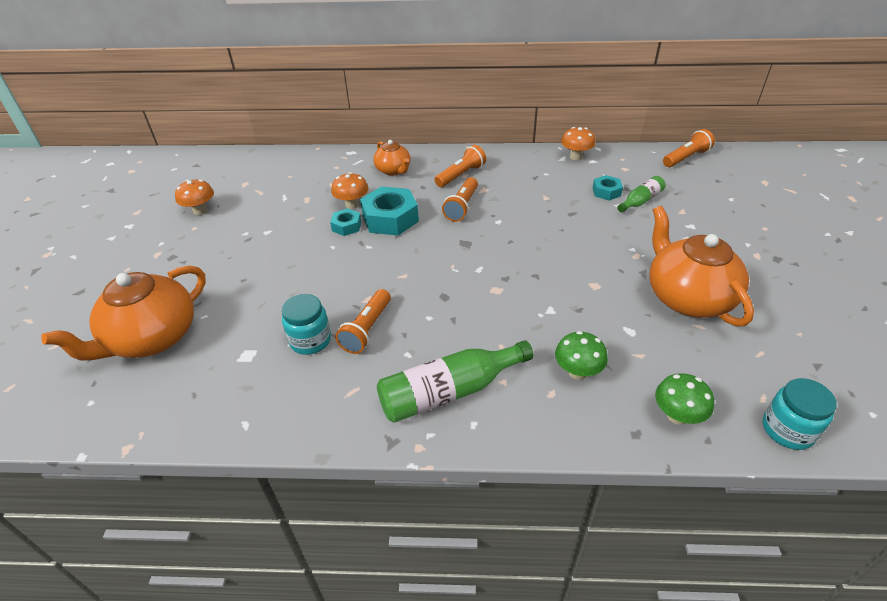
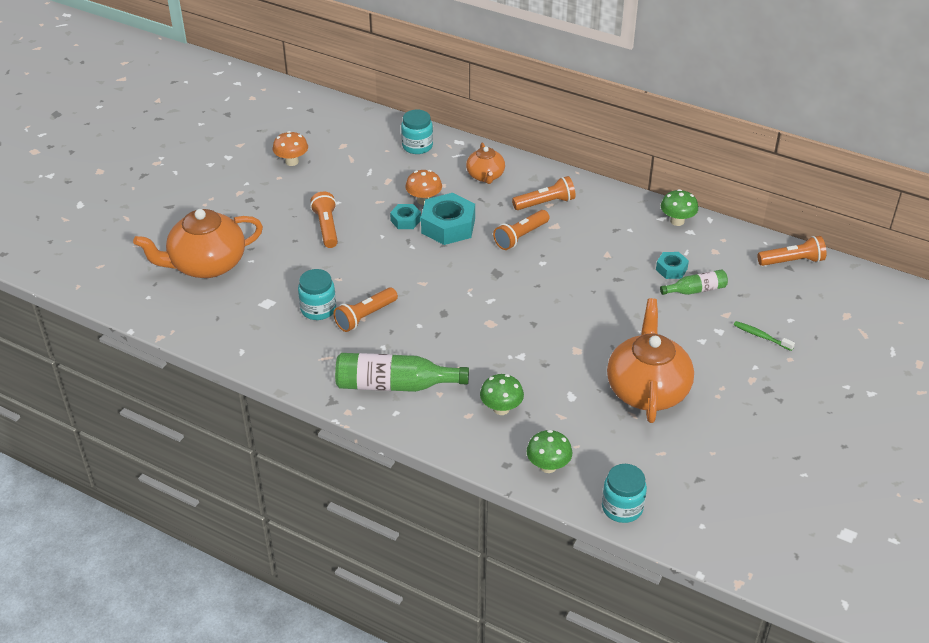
camera: 25 degrees right, 0 degrees up
orange mushroom [561,127,596,160] -> green mushroom [661,189,698,226]
none -> orange flashlight [310,192,338,248]
none -> turquoise jar [401,110,433,154]
none -> green toothbrush [734,321,795,351]

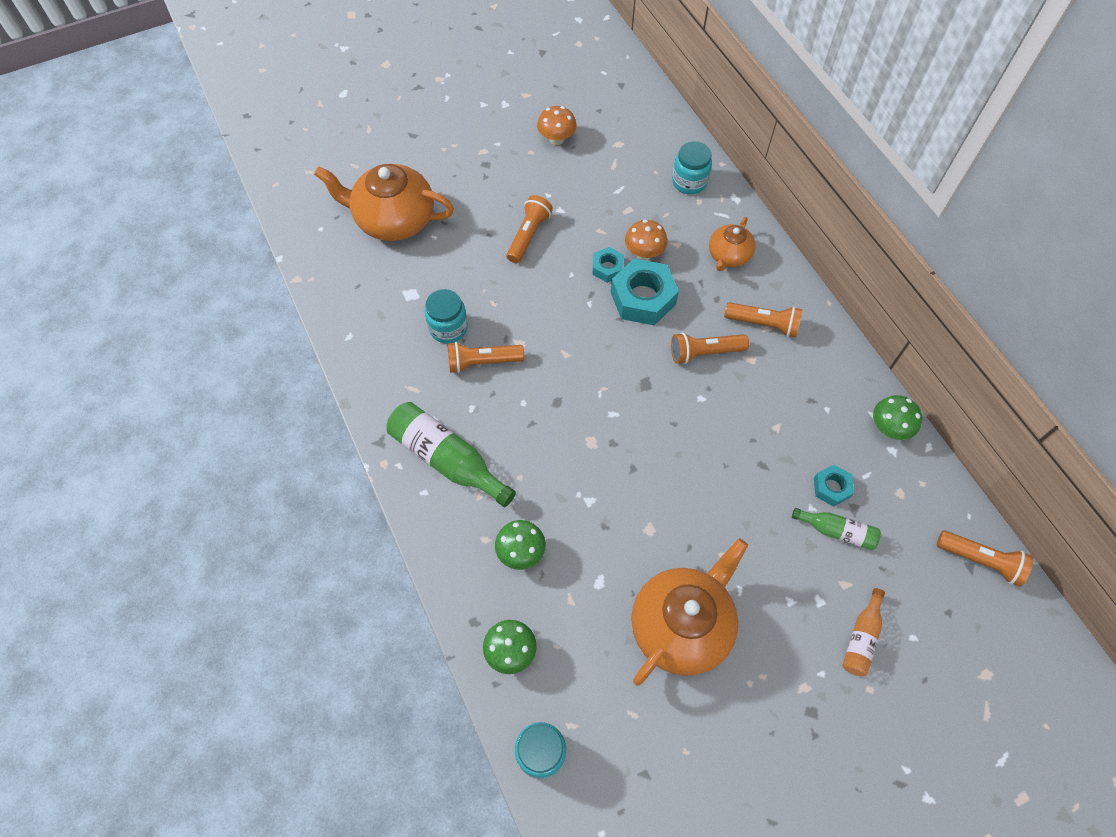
camera: 35 degrees right, 20 degrees up
green toothbrush [734,321,795,351] -> orange bottle [842,588,885,677]

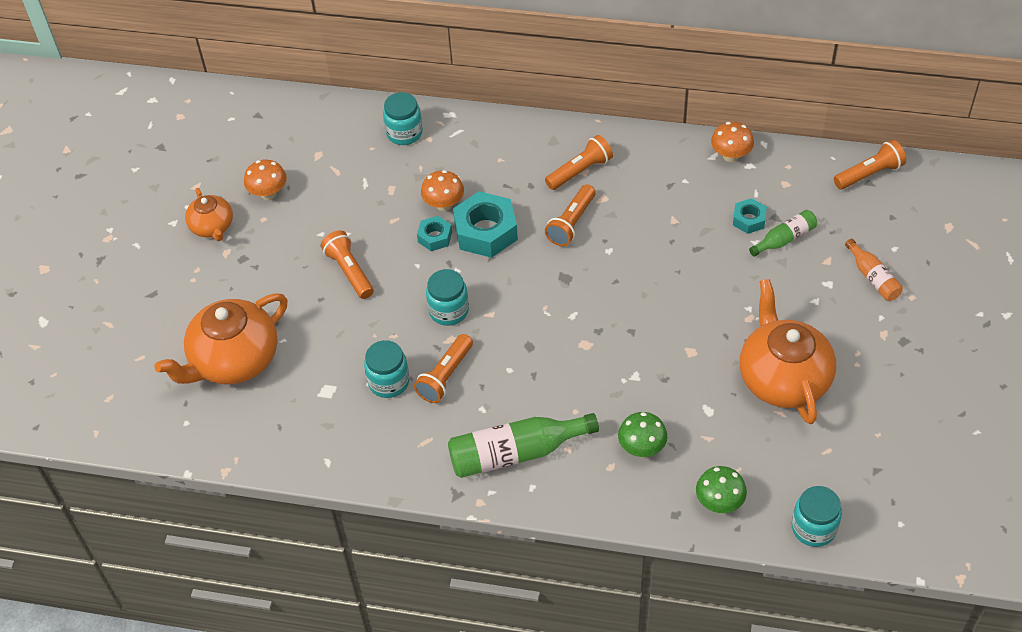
camera: 50 degrees left, 10 degrees down
orange teapot [709,217,756,271] -> orange teapot moved to [185,188,233,241]
green mushroom [873,395,922,440] -> orange mushroom [711,122,754,162]
none -> turquoise jar [426,269,469,326]

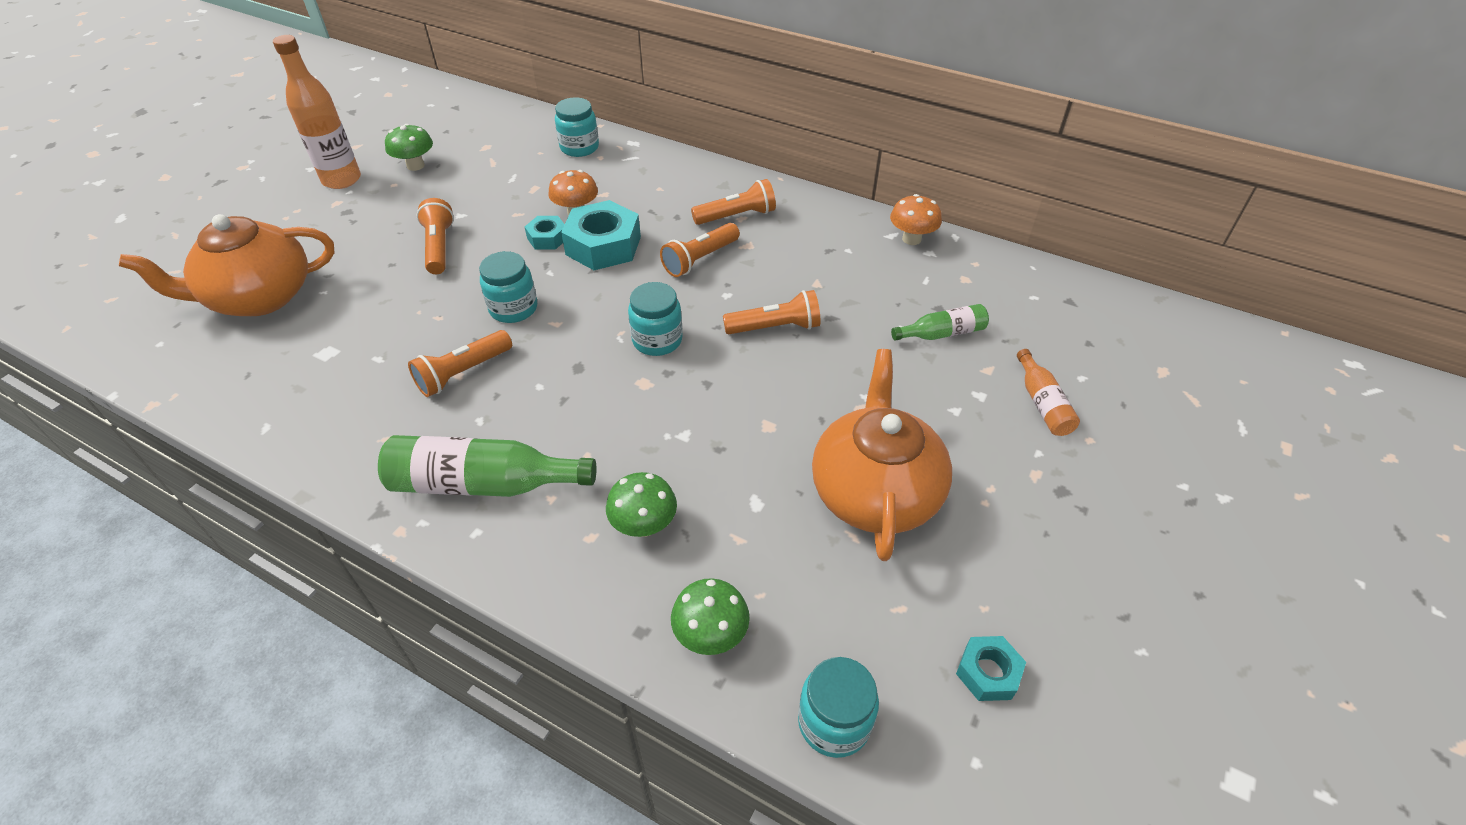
camera: 15 degrees right, 5 degrees down
orange teapot [185,188,233,241] -> orange bottle [273,35,361,189]
orange mushroom [244,160,287,200] -> green mushroom [385,124,433,171]
turquoise jar [364,340,409,398] -> turquoise jar moved to [628,282,683,356]
turquoise nut [733,198,767,234] -> turquoise nut moved to [956,636,1026,701]
orange flashlight [834,140,906,189] -> orange flashlight moved to [723,290,821,334]

